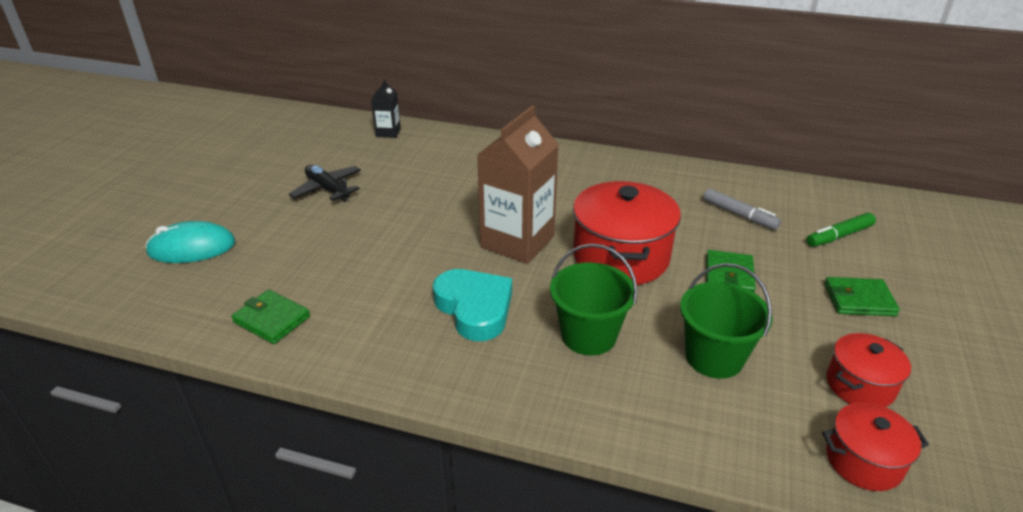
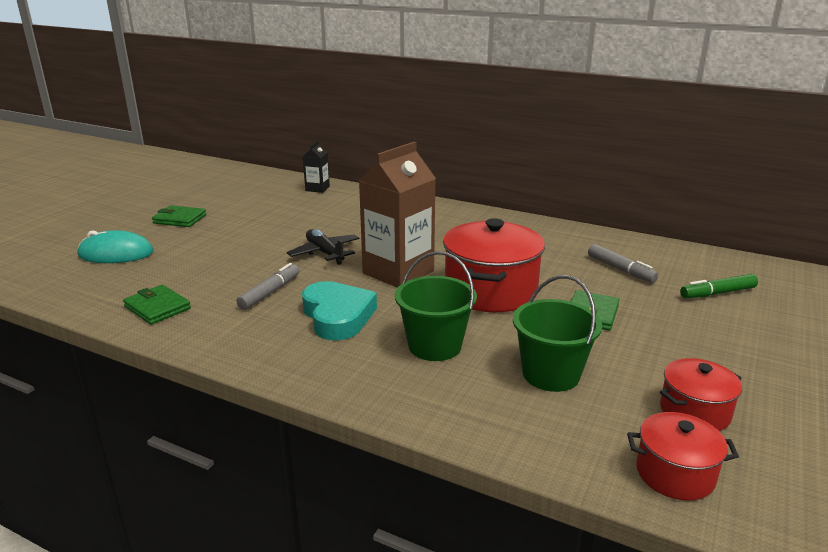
camera: 10 degrees right, 10 degrees down
black plane [289,165,361,202] -> black plane moved to [287,229,359,265]
green wallet [824,277,900,316] -> green wallet moved to [152,205,207,227]
none -> grey marker [236,263,299,310]

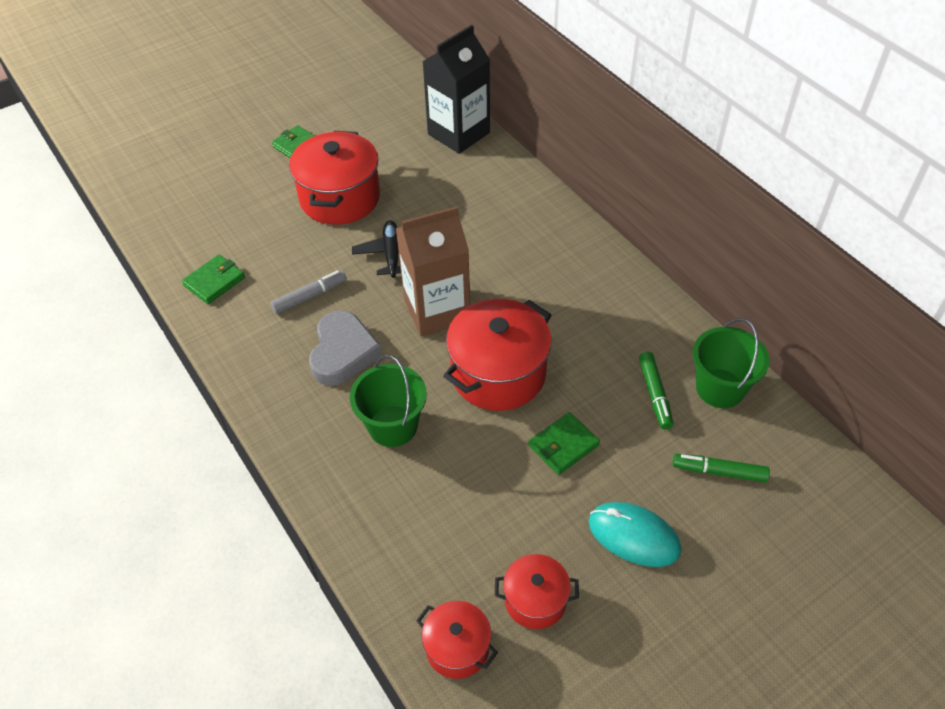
camera: 30 degrees right, 25 degrees up
turquoise mouse [78,230,154,263] -> turquoise mouse moved to [589,502,681,567]
green wallet [123,285,191,325] -> green wallet turned 60 degrees clockwise [182,254,245,304]
turquoise heart [302,281,377,341] -> grey heart [309,310,382,386]
black carton [303,141,330,193] -> black carton [422,25,490,154], size x2.08
green bucket [513,275,602,392] -> green bucket moved to [693,318,770,408]
grey marker [588,244,658,283] -> green marker [639,352,673,429]
none -> red pot [289,131,380,225]

